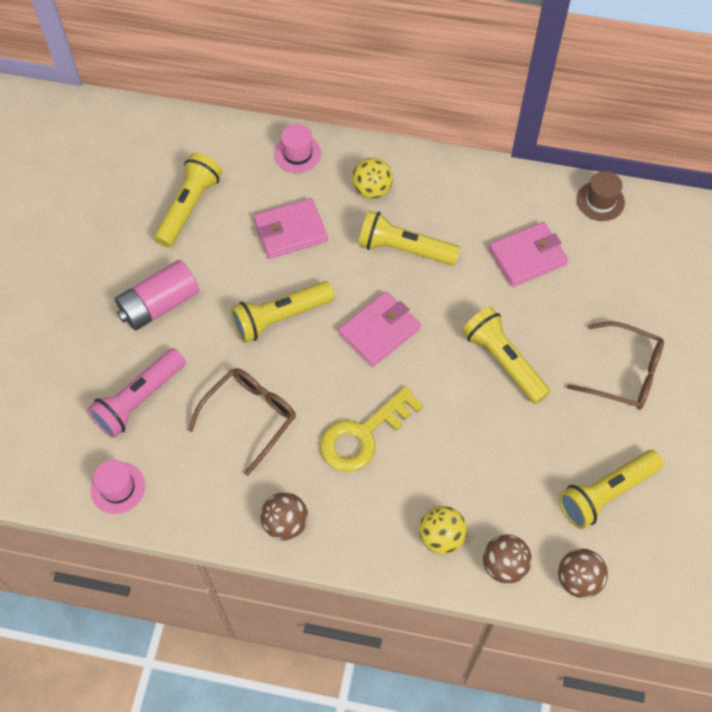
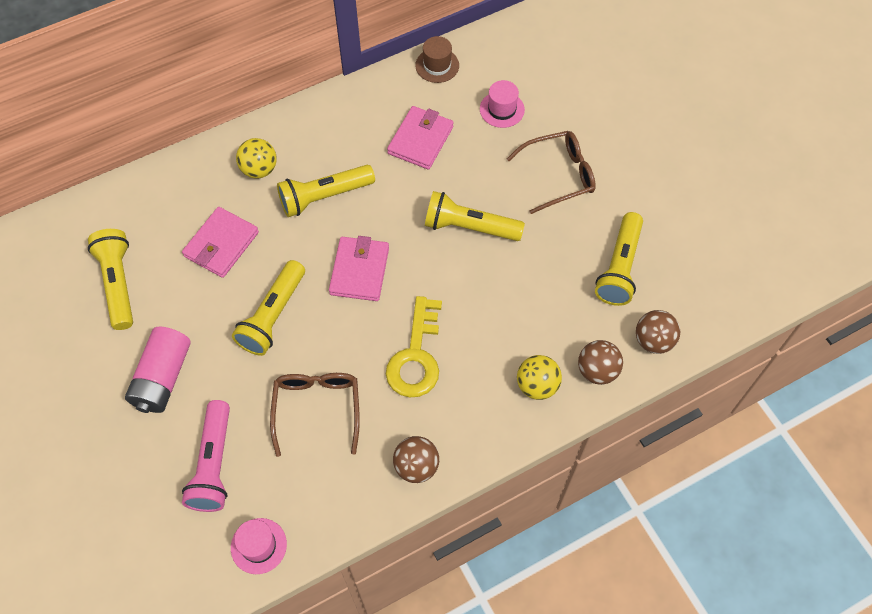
camera: 40 degrees left, 0 degrees up
pink hat [274,124,321,173] -> pink hat moved to [480,80,525,128]

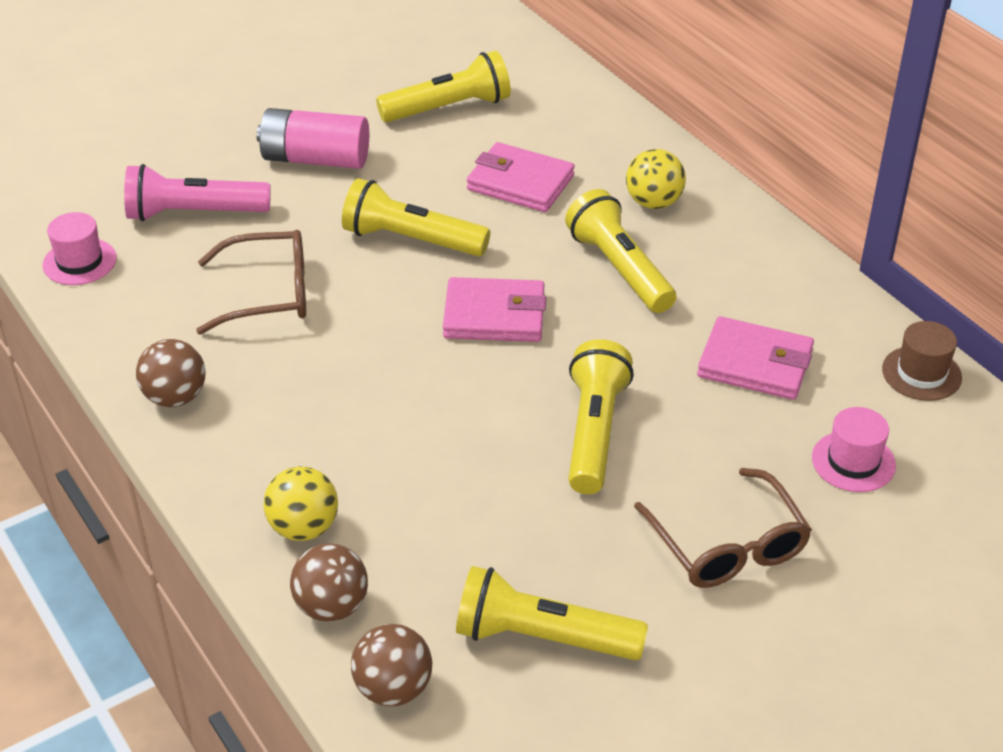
camera: 85 degrees right, 20 degrees down
yellow key [386,296,442,398] -> none

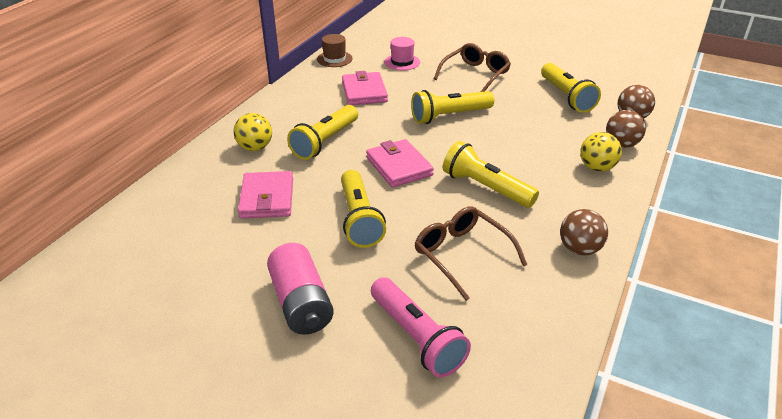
camera: 120 degrees left, 5 degrees down
pink hat [42,212,117,285] -> none
yellow flashlight [376,51,511,122] -> yellow flashlight moved to [443,141,539,208]

